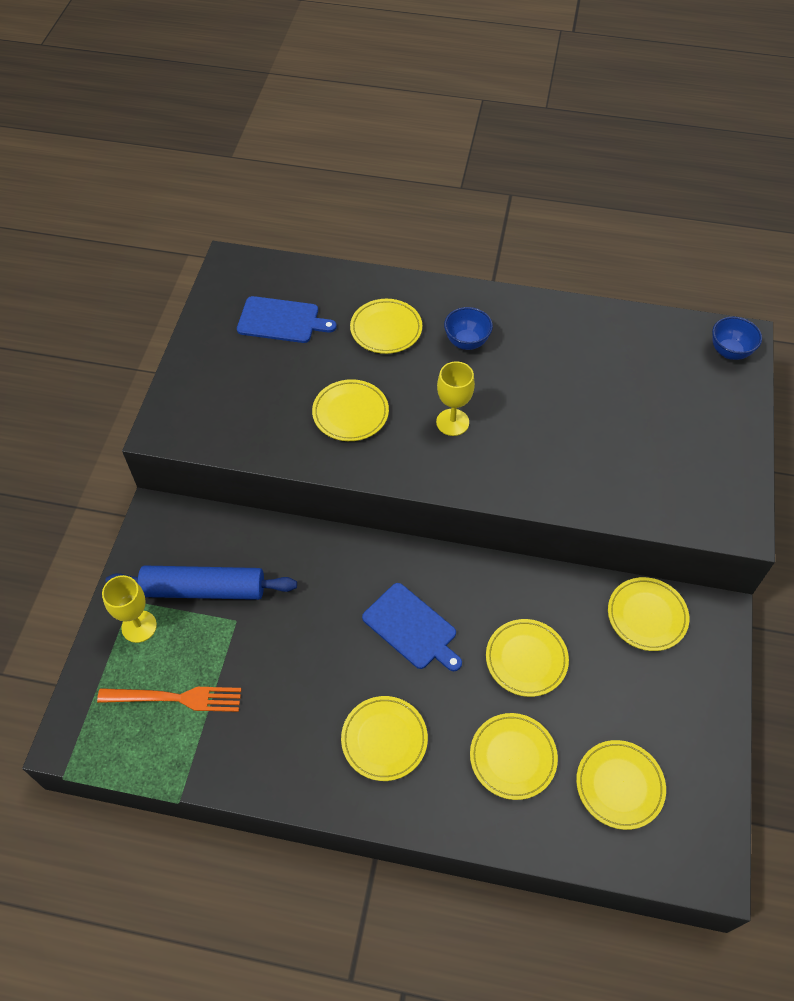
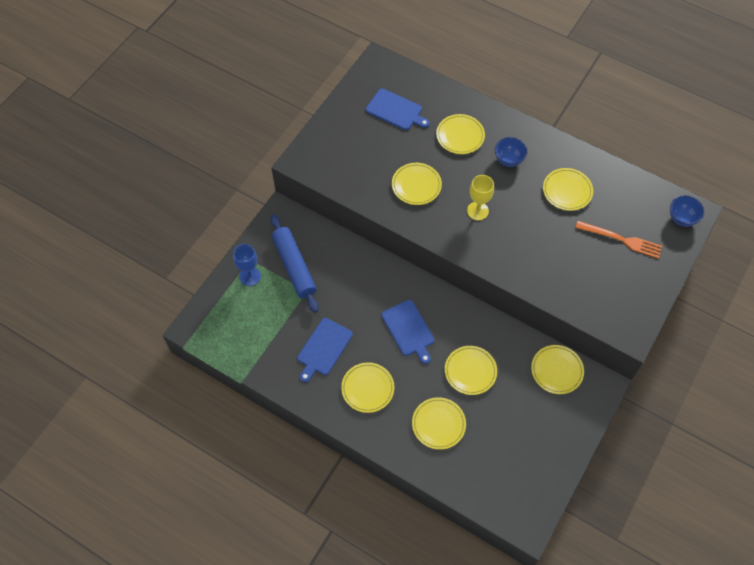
camera: 20 degrees right, 5 degrees up
orange fork [97,687,241,712] -> orange fork moved to [575,221,662,259]
yellow goblet [102,575,157,643] -> blue goblet [233,244,261,286]
blue rolling pin [105,565,297,600] -> blue rolling pin turned 45 degrees clockwise [270,214,318,313]
yellow plate [576,740,666,830] -> yellow plate moved to [543,168,593,211]
none -> blue cutting board [298,318,353,382]

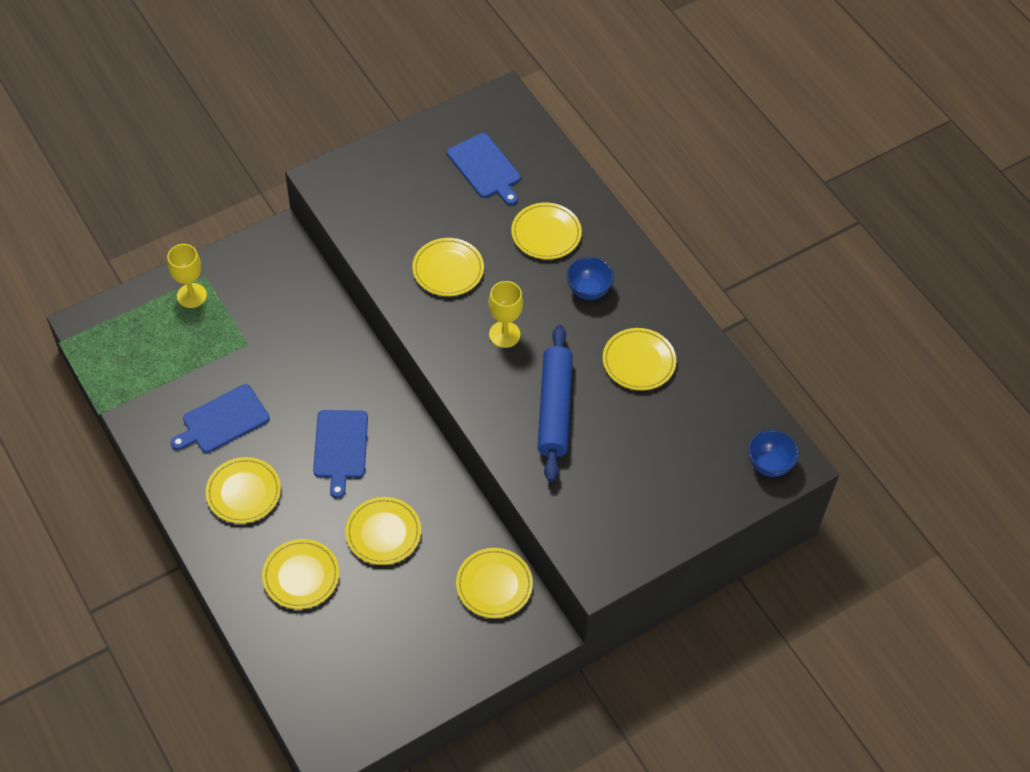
camera: 25 degrees right, 5 degrees down
blue goblet [233,244,261,286] -> yellow goblet [167,244,207,308]
blue rolling pin [270,214,318,313] -> blue rolling pin moved to [537,325,573,482]
orange fork [575,221,662,259] -> none

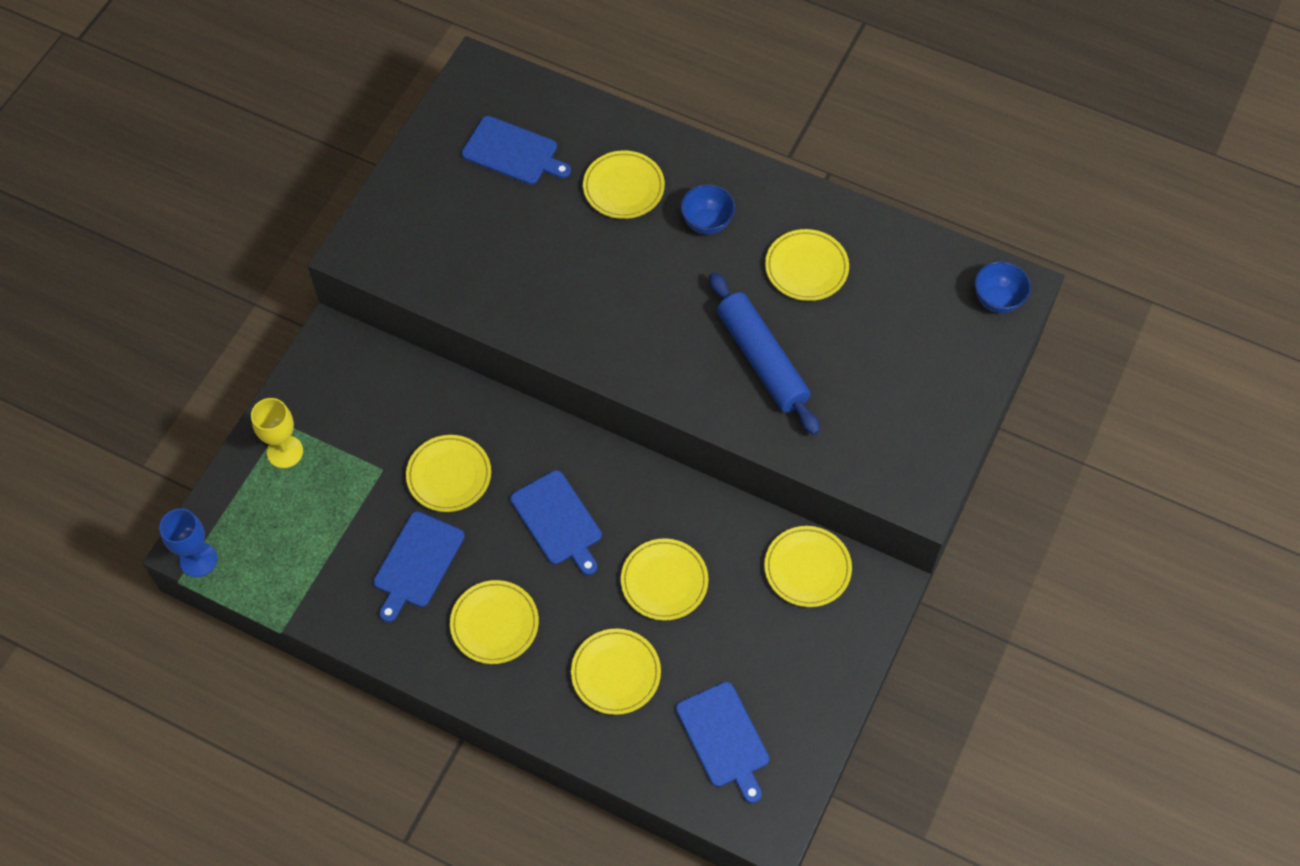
camera: 30 degrees left, 5 degrees up
yellow plate [412,238,484,296] -> yellow plate moved to [406,435,491,512]
yellow goblet [488,281,523,348] -> none
none -> blue goblet [159,508,217,577]
none -> blue cutting board [676,682,769,803]

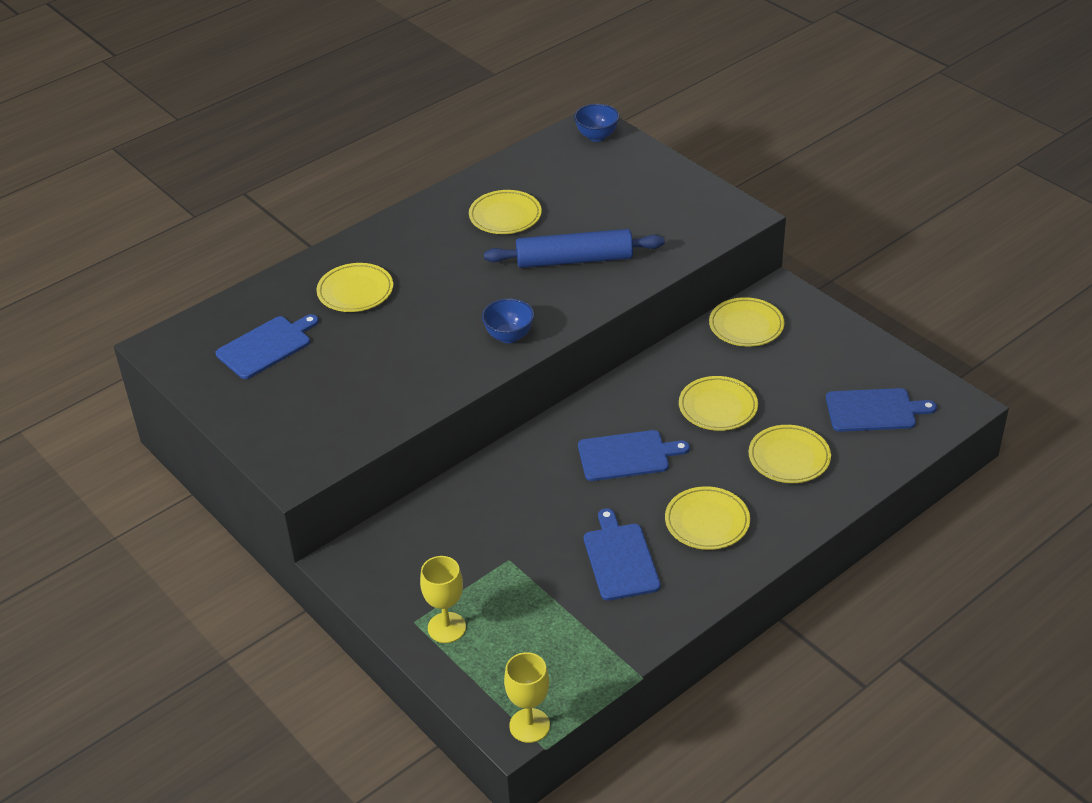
camera: 65 degrees left, 20 degrees down
blue goblet [159,508,217,577] -> yellow goblet [504,652,550,743]
blue cutting board [373,511,465,622] -> blue cutting board turned 150 degrees counterclockwise [584,508,661,601]
yellow plate [406,435,491,512] -> none
blue bowl [680,184,735,235] -> blue bowl moved to [482,298,534,343]

